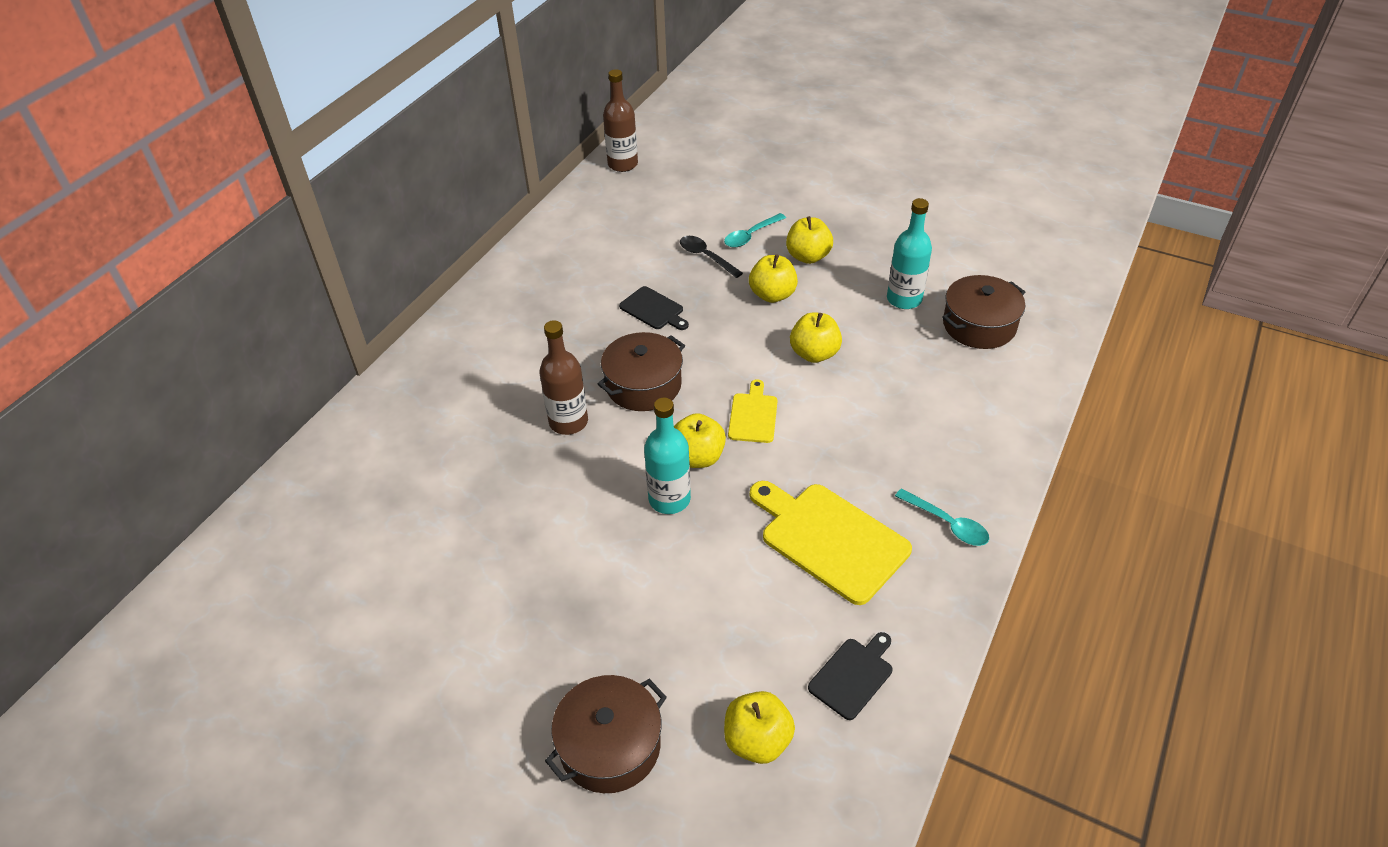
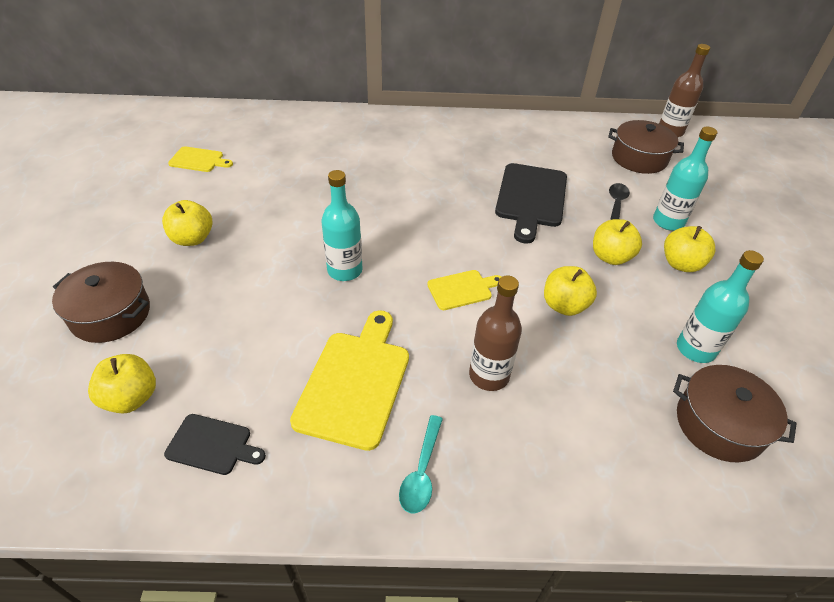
camera: 60 degrees right, 0 degrees up
brown bottle [539,320,588,435] -> brown bottle moved to [469,276,522,391]
brown pot [598,332,685,411] -> brown pot moved to [608,120,684,174]
black cutting board [619,286,689,330] -> black cutting board [495,163,567,244], size x1.85
yellow apple [674,413,726,468] -> yellow apple moved to [162,200,212,246]
turquoise spoon [724,213,786,248] -> turquoise bottle [653,127,717,231]
none -> yellow cutting board [168,146,233,172]

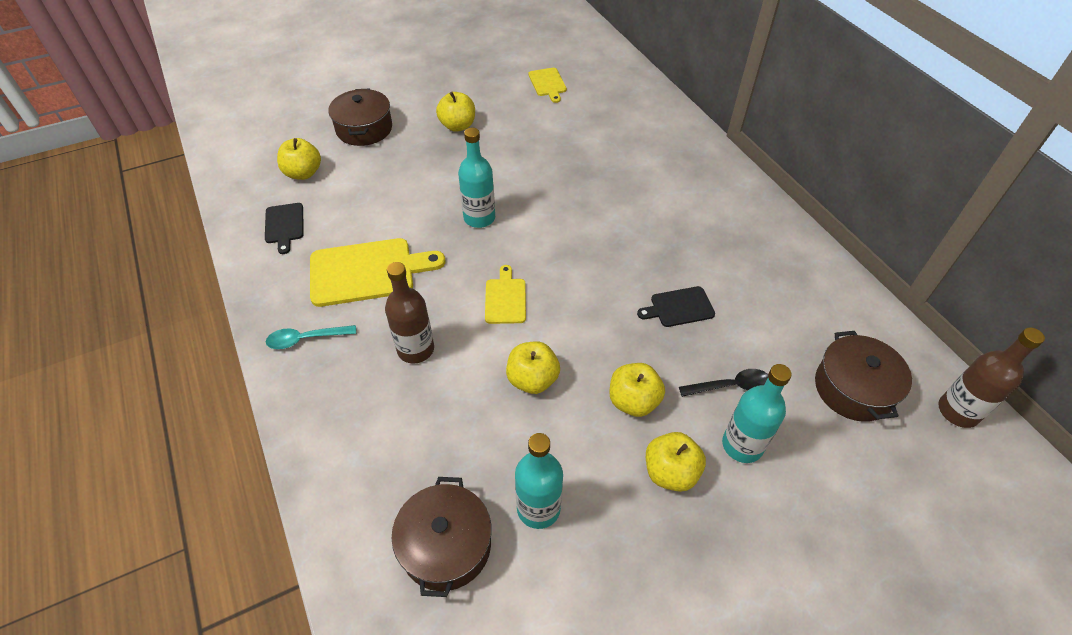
camera: 65 degrees right, 5 degrees up
yellow cutting board [427,270,501,310] -> yellow cutting board turned 135 degrees counterclockwise [485,265,526,324]
black cutting board [495,163,567,244] -> black cutting board [637,286,715,327], size x0.54

